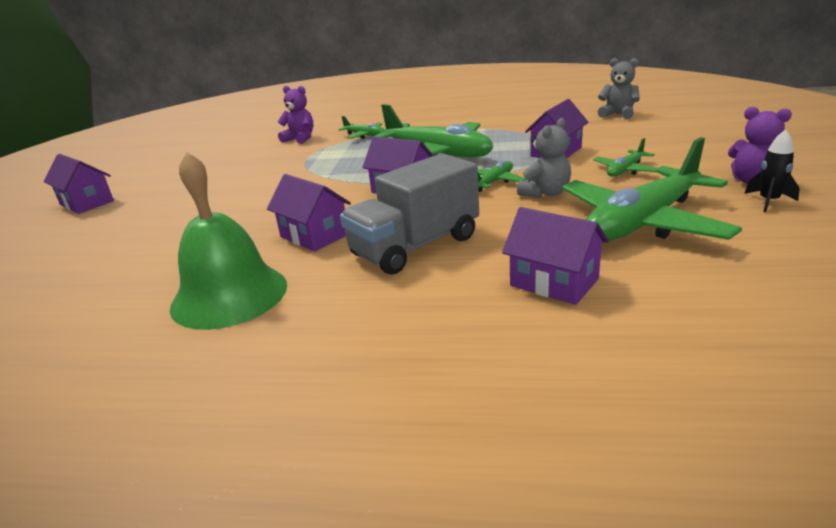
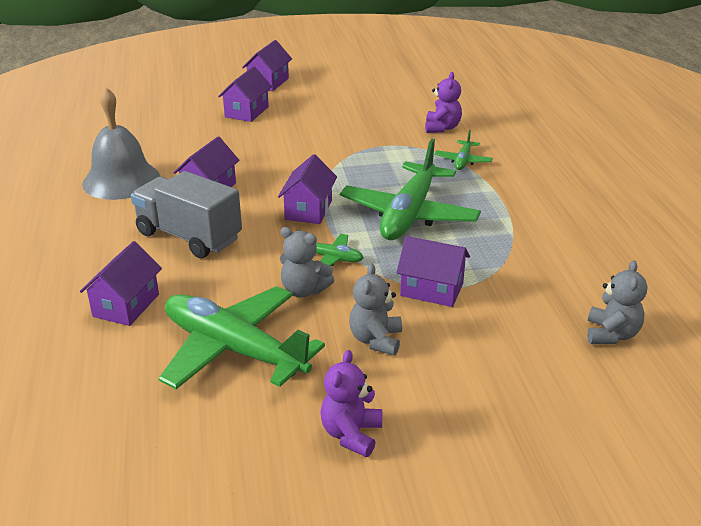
camera: 70 degrees right, 5 degrees up
green bell [170,152,287,330] -> grey bell [82,87,160,200]
green plane [593,138,657,177] -> grey teddy bear [349,264,402,356]
black rocket [744,129,800,212] -> none
none -> purple house [218,66,272,122]

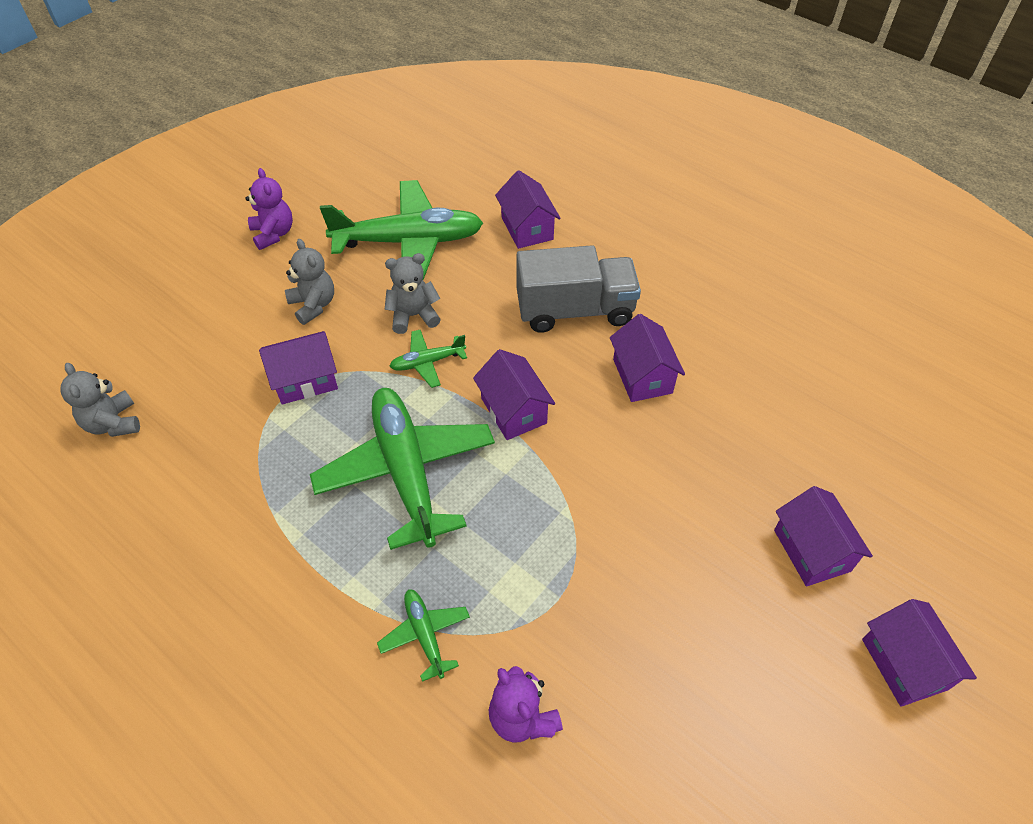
camera: 140 degrees right, 20 degrees up
grey bell [82,87,160,200] -> none

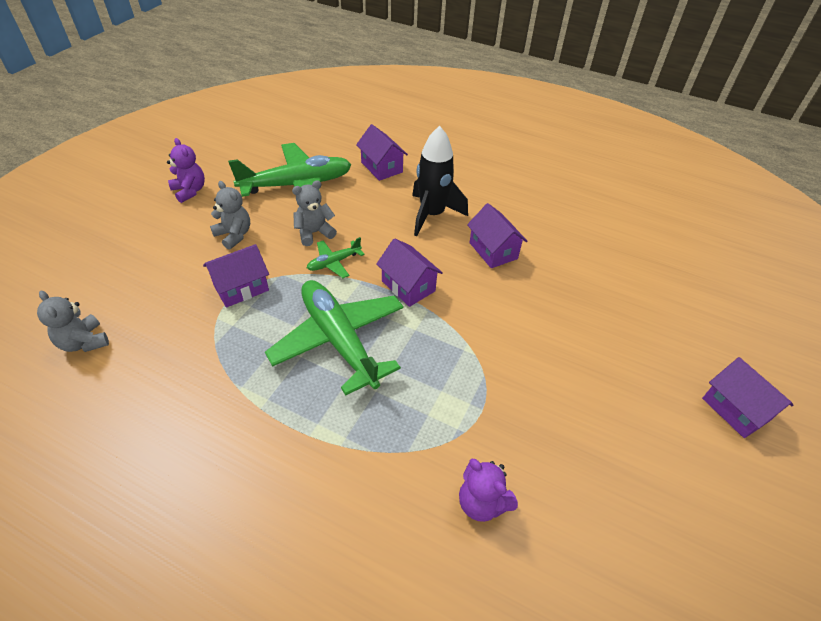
camera: 15 degrees left, 5 degrees down
green plane [377,589,470,682] -> none
grey truck [516,245,641,333] -> black rocket [412,126,468,236]
purple house [774,486,873,586] -> none

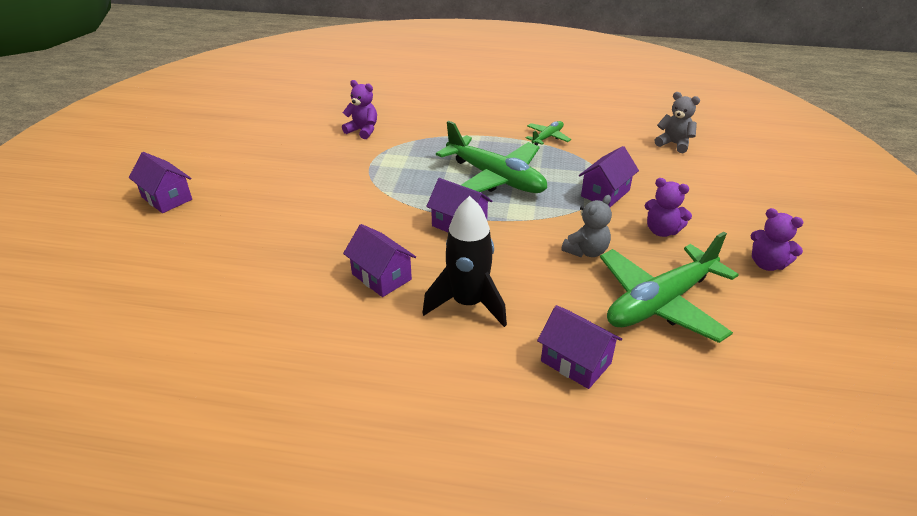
camera: 165 degrees right, 10 degrees down
grey teddy bear [210,181,250,250] -> purple teddy bear [645,178,692,237]
green plane [307,237,365,278] -> green plane moved to [526,121,571,145]

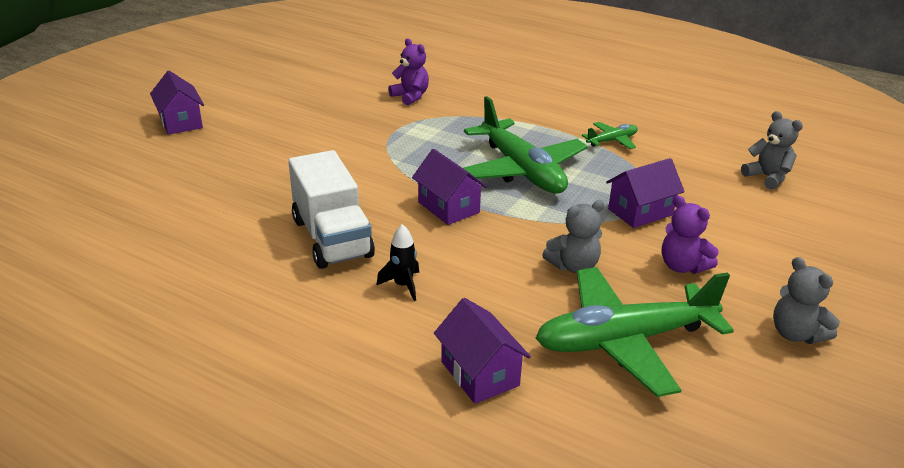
camera: 20 degrees right, 5 degrees down
purple house [343,224,416,297] -> white truck [288,150,375,269]
black rocket [423,196,507,327] -> black rocket [376,224,419,301], size x0.50
purple teddy bear [750,208,804,271] -> grey teddy bear [773,257,840,344]

